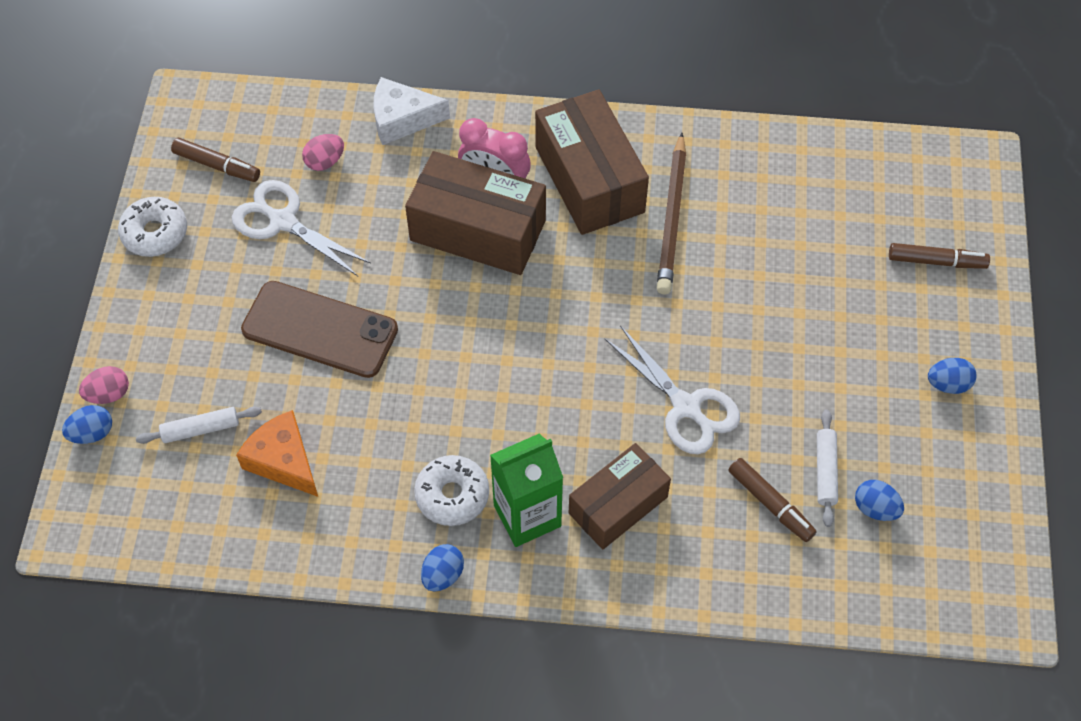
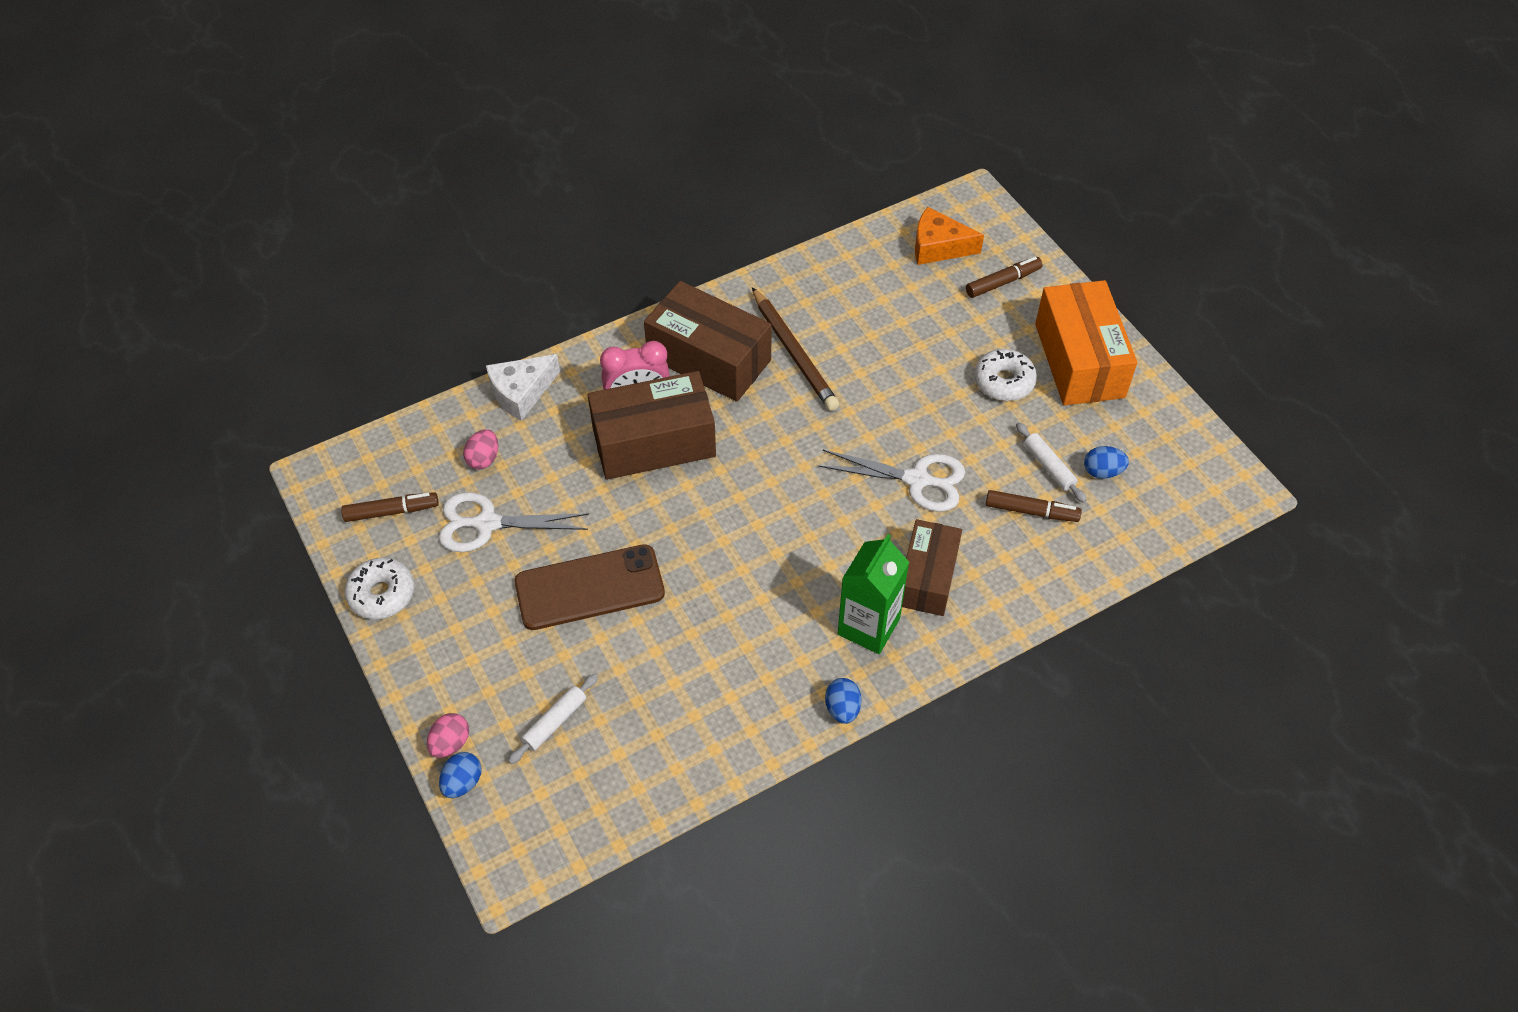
camera: 35 degrees left, 5 degrees down
orange cheese [236,410,318,497] -> orange cheese moved to [915,207,984,265]
white donut [414,455,489,526] -> white donut moved to [974,349,1037,401]
blue egg [928,358,977,394] -> orange box [1035,280,1137,406]

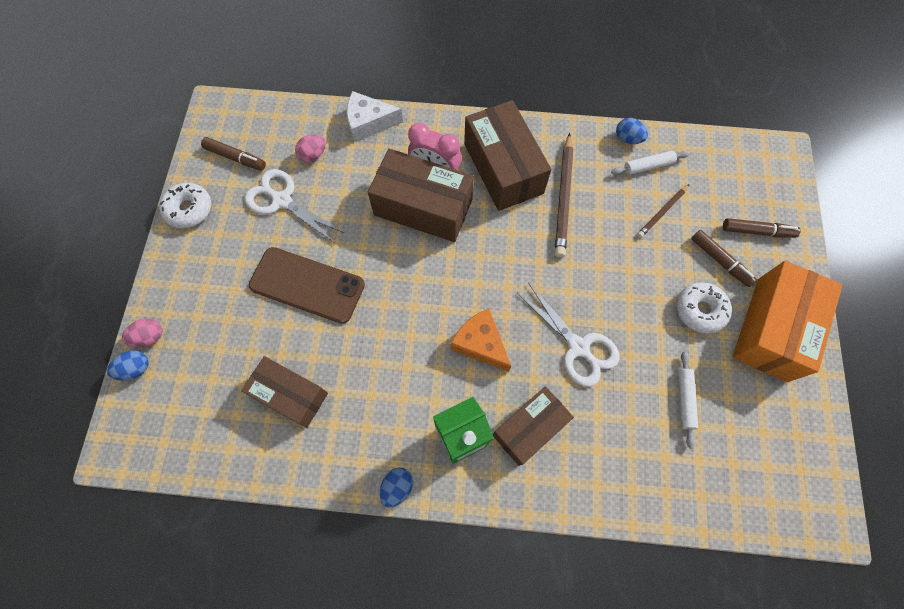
camera: 35 degrees right, 15 degrees up
white rolling pin [508,674,598,764] -> white rolling pin moved to [611,151,690,175]
orange cheese [915,207,984,265] -> orange cheese moved to [451,308,511,372]
brown marker [986,490,1082,522] -> brown marker moved to [691,230,757,287]
blue egg [1084,446,1129,479] -> blue egg moved to [616,118,648,144]
none -> brown box [241,356,328,427]
none -> brown pencil [637,184,689,238]

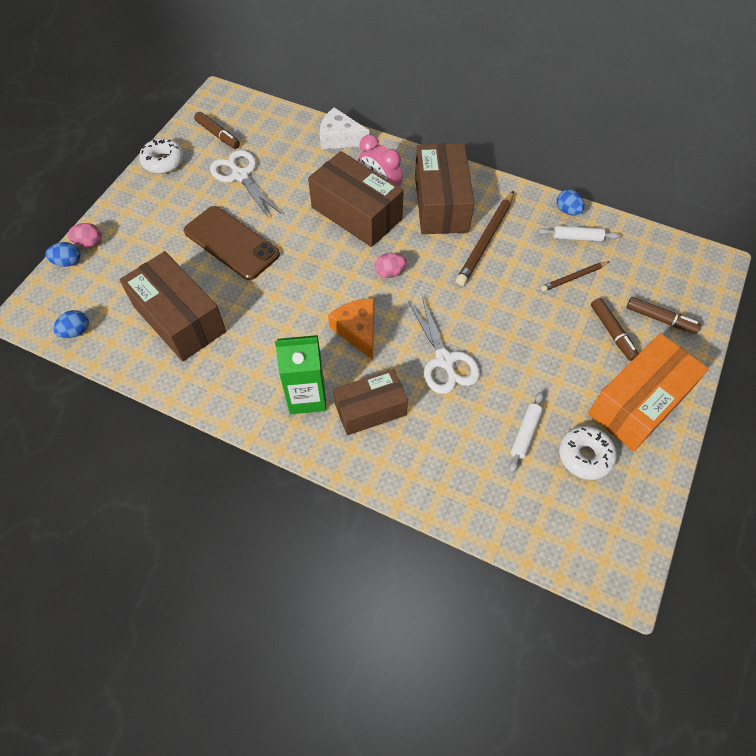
camera: 20 degrees right, 10 degrees down
brown box [241,356,328,427] -> brown box [119,251,226,361], size x1.50
pink egg [295,134,326,162] -> pink egg moved to [375,253,407,278]
blue egg [380,468,413,507] -> blue egg moved to [53,310,89,338]
white donut [676,282,732,334] -> white donut moved to [559,426,617,480]

